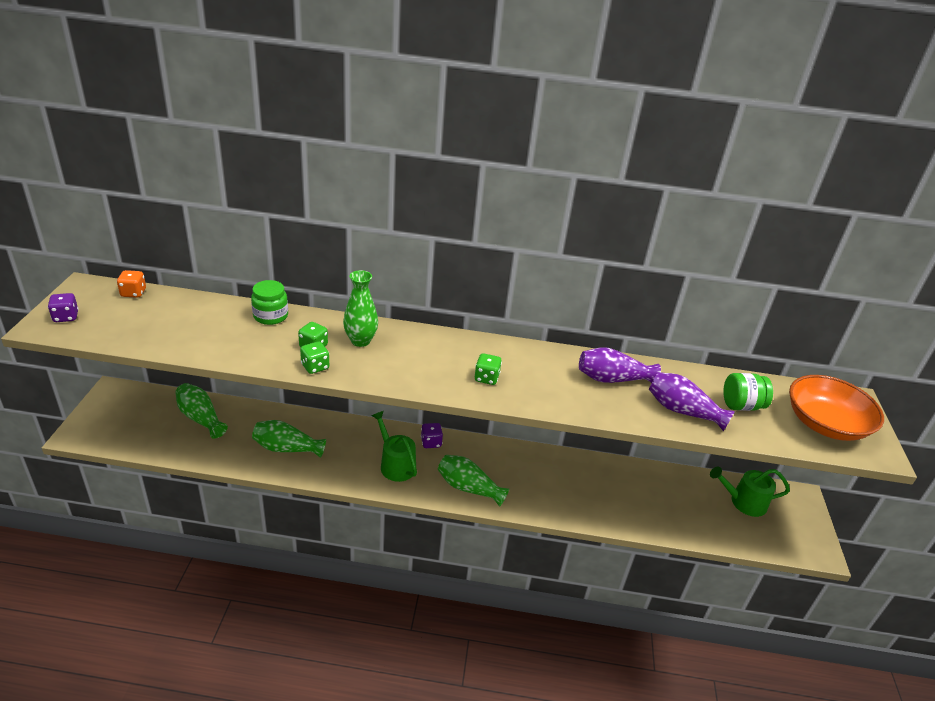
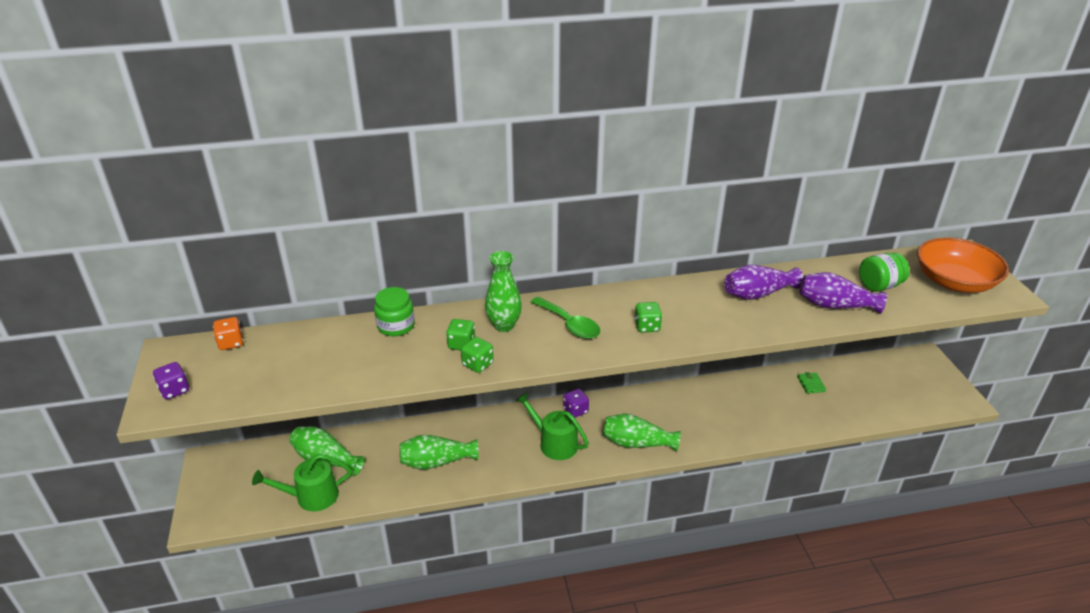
camera: 15 degrees left, 0 degrees up
green watering can [710,467,790,517] -> green watering can moved to [252,454,352,511]
none -> green spoon [531,297,600,339]
none -> green wallet [797,372,826,394]

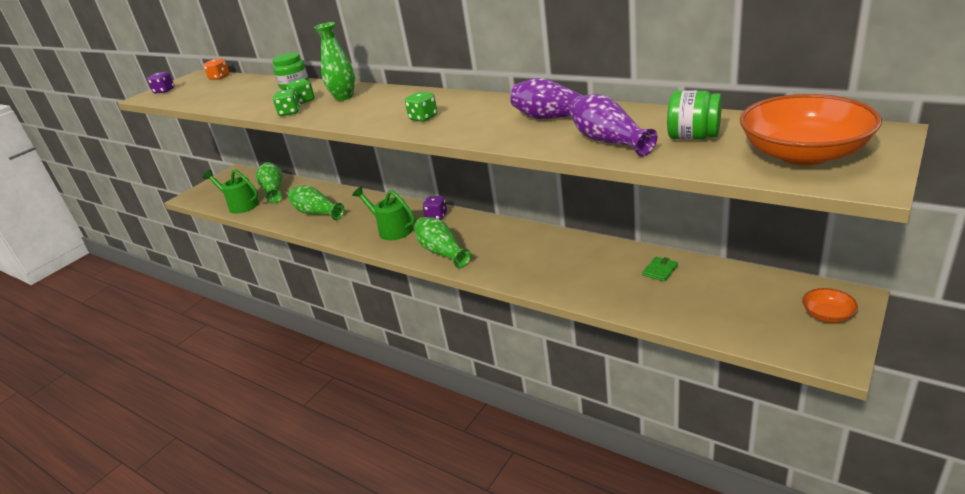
camera: 50 degrees right, 5 degrees down
green watering can [516,392,589,460] -> green watering can turned 45 degrees counterclockwise [352,187,415,240]
green spoon [531,297,600,339] -> none
none -> orange bowl [802,288,858,323]

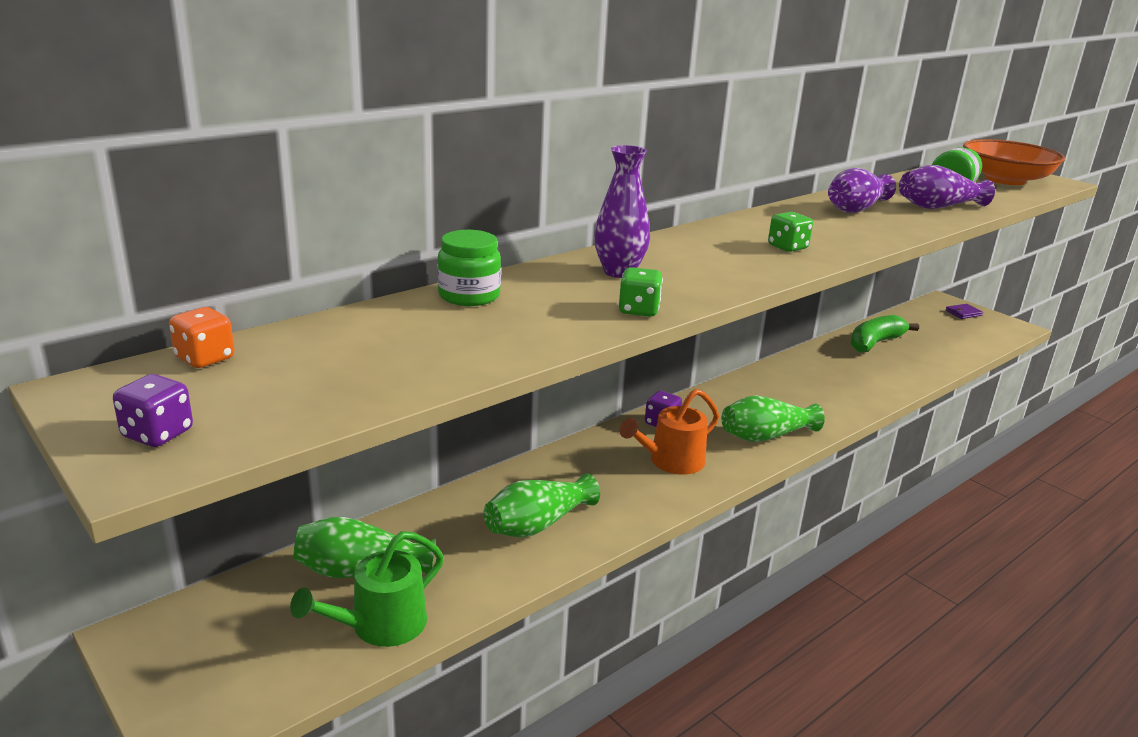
camera: 80 degrees left, 5 degrees down
green dice [287,78,315,105] -> none
green vase [314,22,355,101] -> purple vase [594,145,650,278]
green watering can [352,187,415,240] -> orange watering can [620,389,719,475]
green wallet [642,257,678,282] -> green banana [850,315,919,353]
orange bowl [802,288,858,323] -> purple wallet [946,304,983,319]

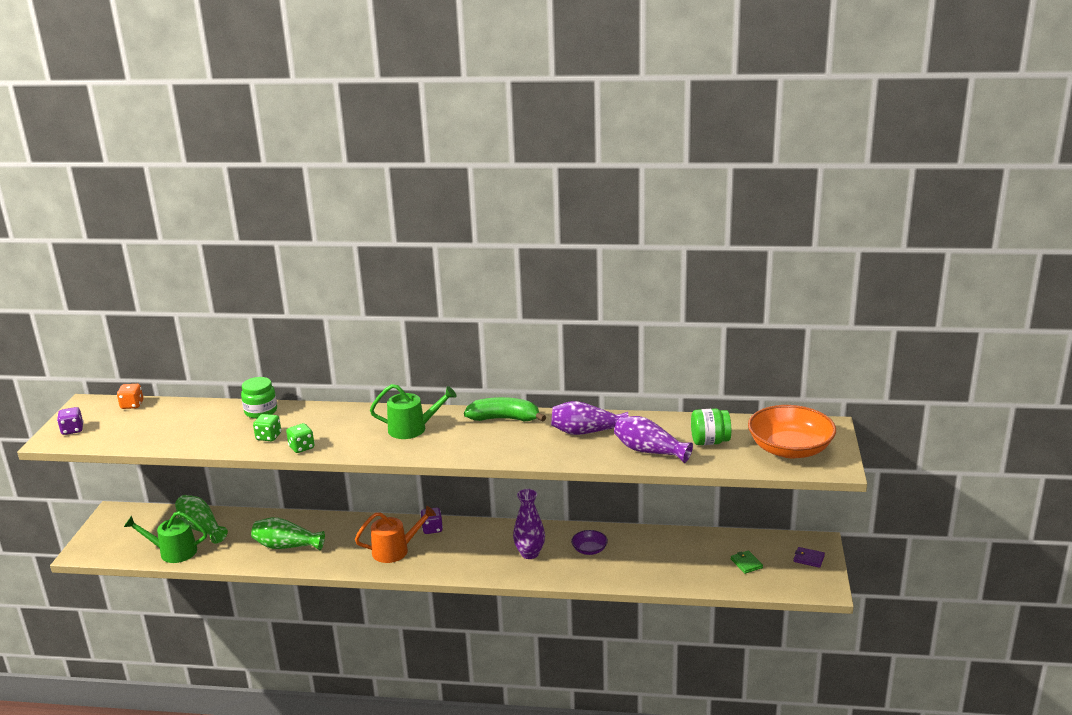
camera: 50 degrees right, 0 degrees up
purple vase [594,145,650,278] -> purple vase moved to [513,489,545,559]
orange watering can [620,389,719,475] -> orange watering can turned 150 degrees clockwise [355,506,436,563]
green vase [722,396,825,442] -> none
green dice [768,212,813,252] -> green dice moved to [253,414,281,441]
green banana [850,315,919,353] -> green banana moved to [464,397,546,422]
none -> green watering can [370,384,457,439]
none -> purple bowl [571,530,608,555]
none -> green wallet [731,550,763,574]

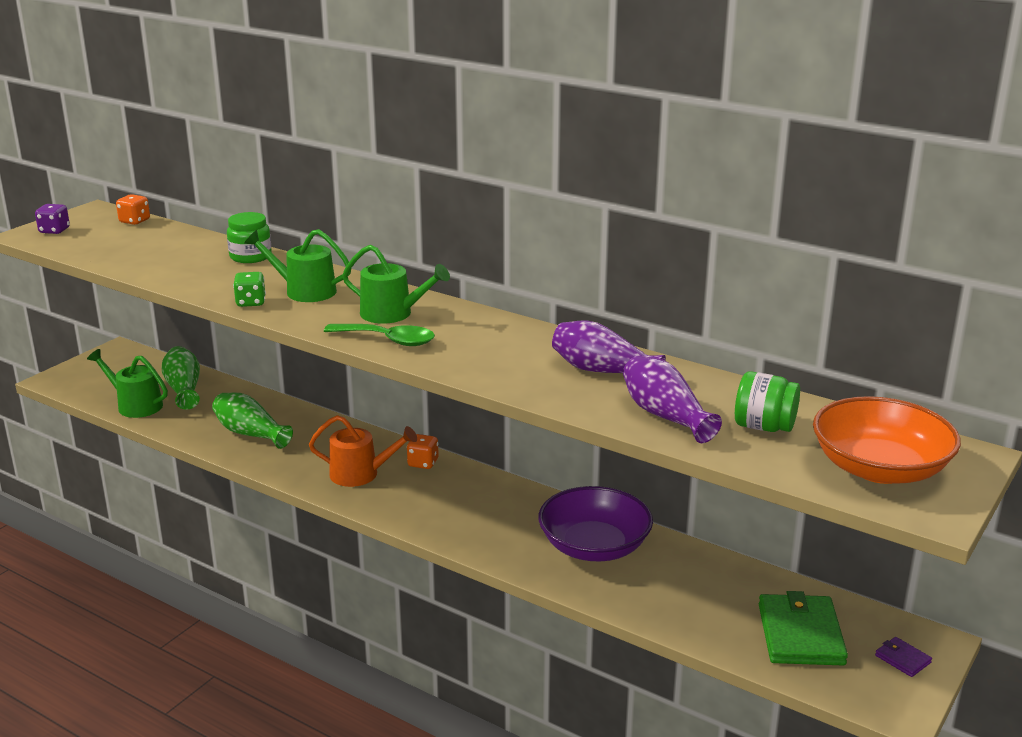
camera: 25 degrees right, 0 degrees up
green dice [253,414,281,441] -> none
purple dice [420,508,443,534] -> orange dice [407,434,439,469]
green banana [464,397,546,422] -> none
purple vase [513,489,545,559] -> none
purple bowl [571,530,608,555] -> purple bowl [538,486,653,561], size x2.16
green wallet [731,550,763,574] -> green wallet [759,591,848,666], size x2.19
none -> green watering can [244,229,351,302]
none -> green spoon [324,324,435,346]

